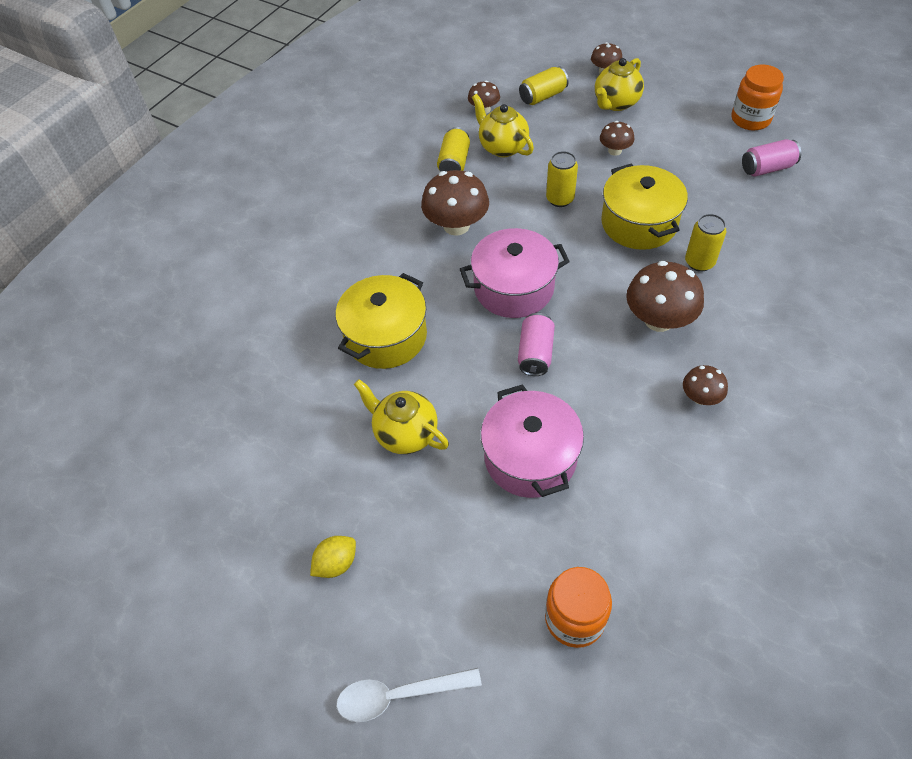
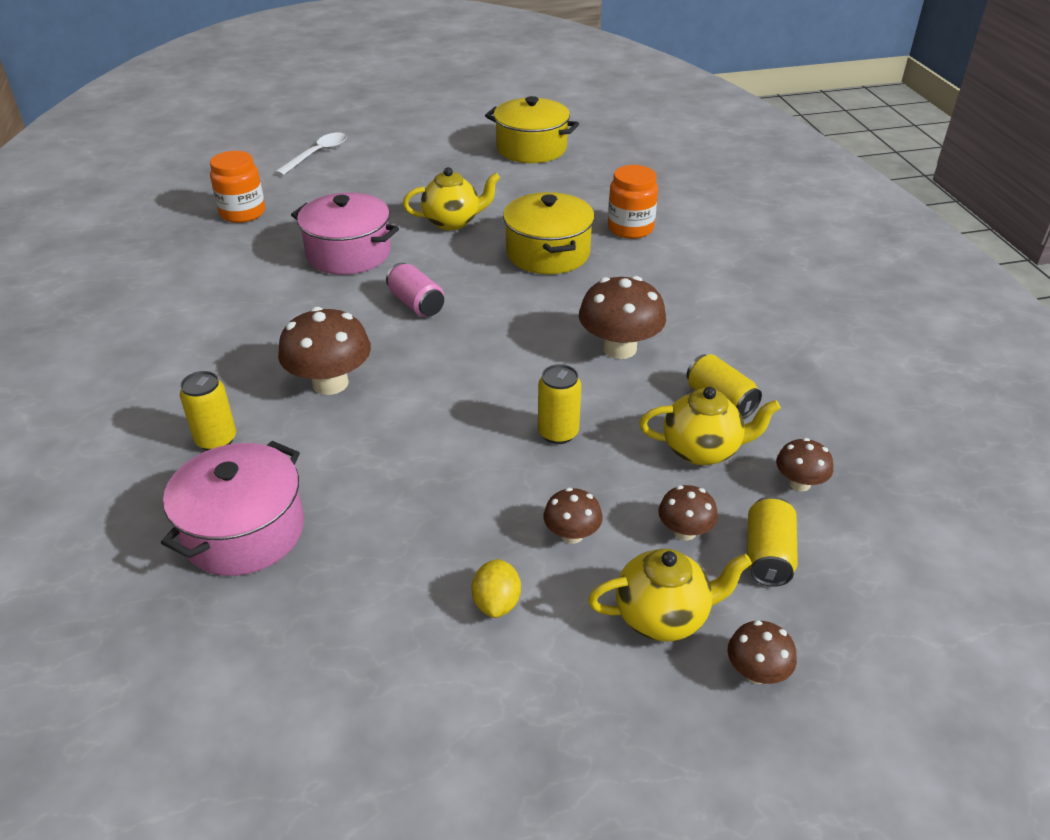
camera: 130 degrees right, 15 degrees down
yellow lemon [310,536,356,578] -> yellow lemon moved to [472,559,521,618]
pink pot [460,228,570,318] -> pink pot moved to [161,441,304,576]
yellow teapot [595,58,644,111] -> yellow teapot turned 90 degrees clockwise [588,549,752,642]
yellow pot [601,164,688,250] -> yellow pot moved to [485,96,579,163]
brown mushroom [683,365,728,405] -> brown mushroom moved to [658,485,718,540]
yellow can [685,214,727,272] -> yellow can moved to [180,371,236,451]
orange jar [732,65,784,130] -> orange jar moved to [608,165,658,239]
pink can [742,139,801,177] -> none

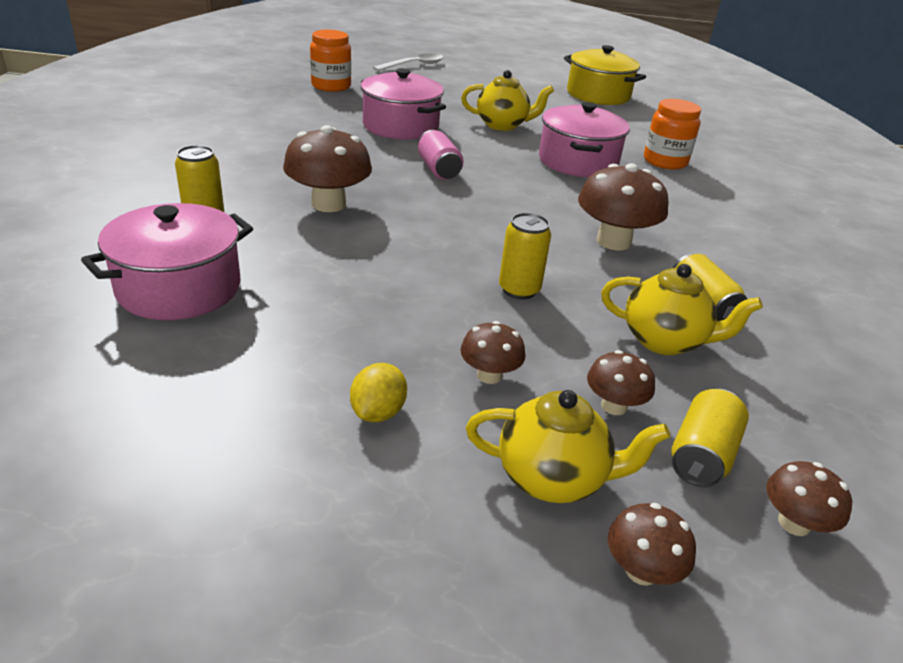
camera: 15 degrees right, 5 degrees down
yellow pot [503,192,595,274] -> pink pot [539,102,630,177]
brown mushroom [776,438,833,491] -> brown mushroom moved to [766,461,852,536]

